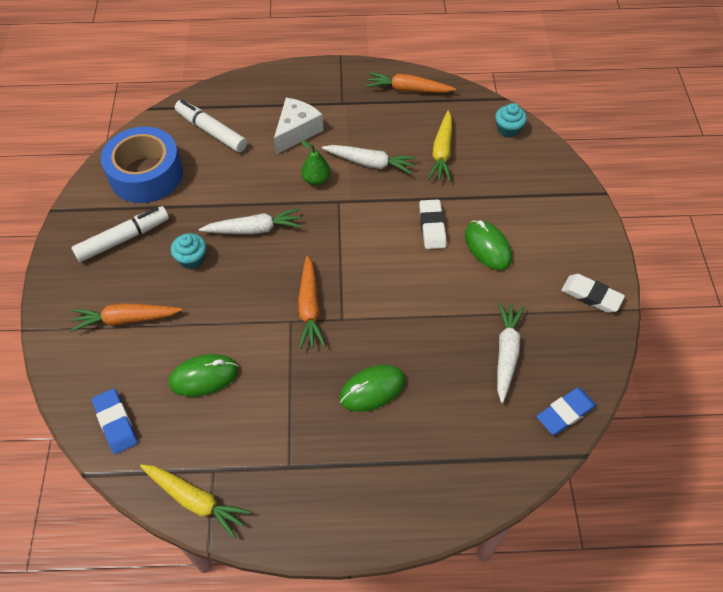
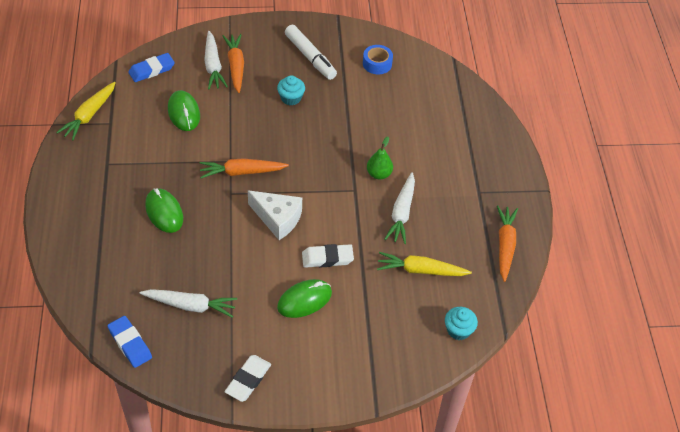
camera: 85 degrees right, 5 degrees down
blue tape [101,127,183,203] -> blue tape [363,45,393,74], size x0.48
white marker [175,100,247,152] -> none
white carrot [199,208,302,235] -> white carrot moved to [204,31,228,89]
white cheese [274,98,323,154] -> white cheese moved to [248,190,302,240]

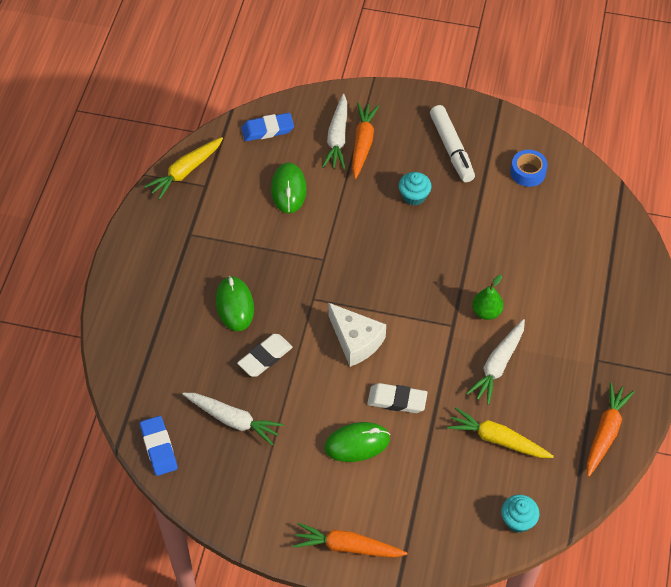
camera: 20 degrees right, 5 degrees up
orange carrot [200,158,289,179] -> orange carrot moved to [293,523,407,557]
white eraser [225,355,271,402] -> white eraser moved to [237,334,293,377]

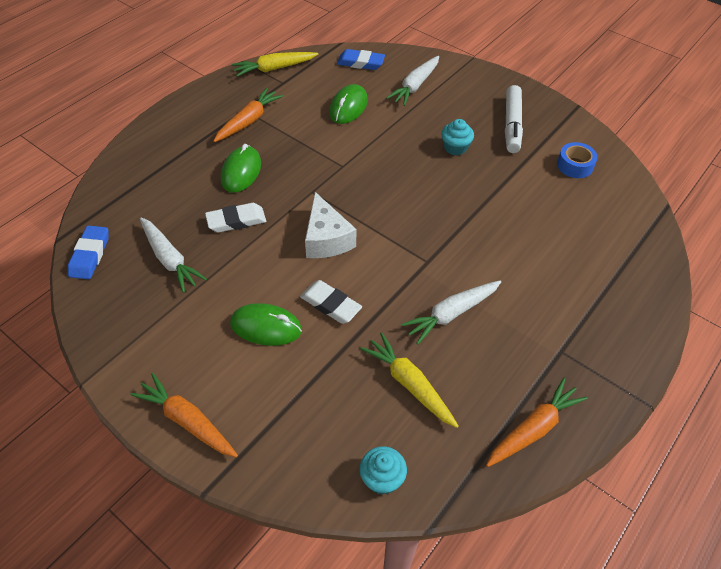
camera: 25 degrees right, 5 degrees down
orange carrot [352,103,379,179] -> orange carrot moved to [213,88,283,142]
green pear [472,275,504,320] -> none

